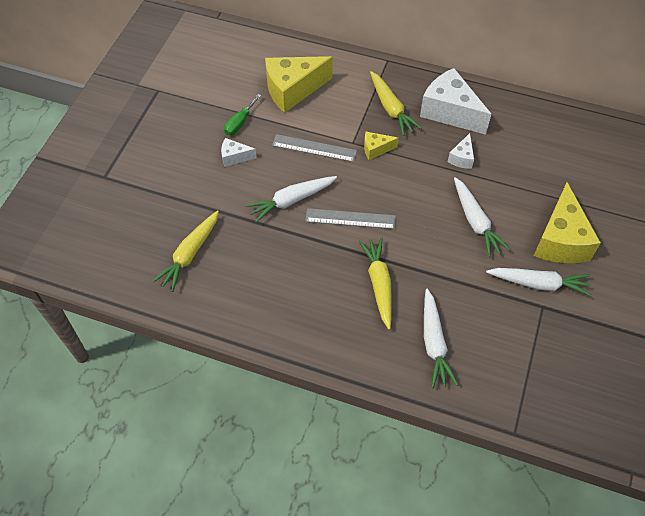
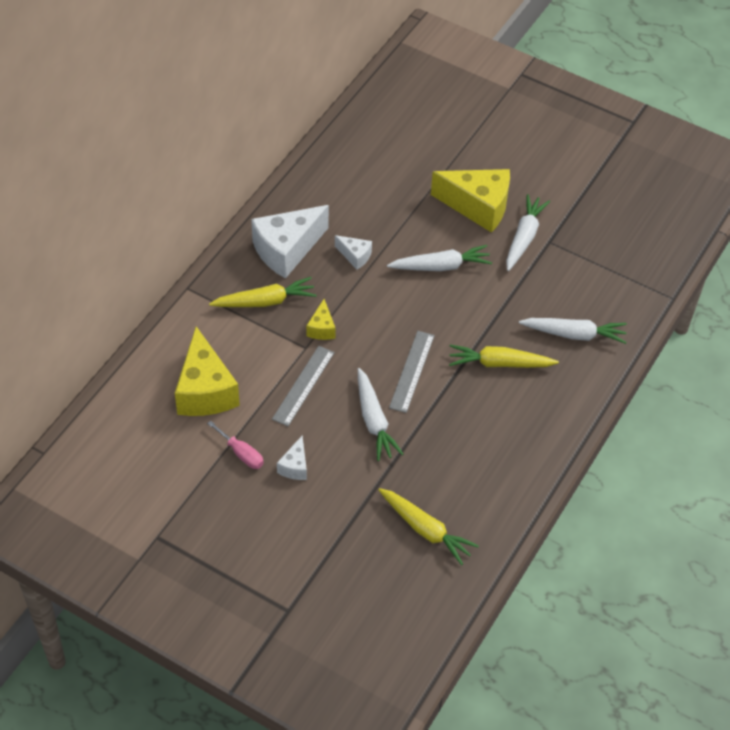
camera: 80 degrees left, 5 degrees down
green screwdriver [224,94,262,135] -> pink screwdriver [207,420,264,469]

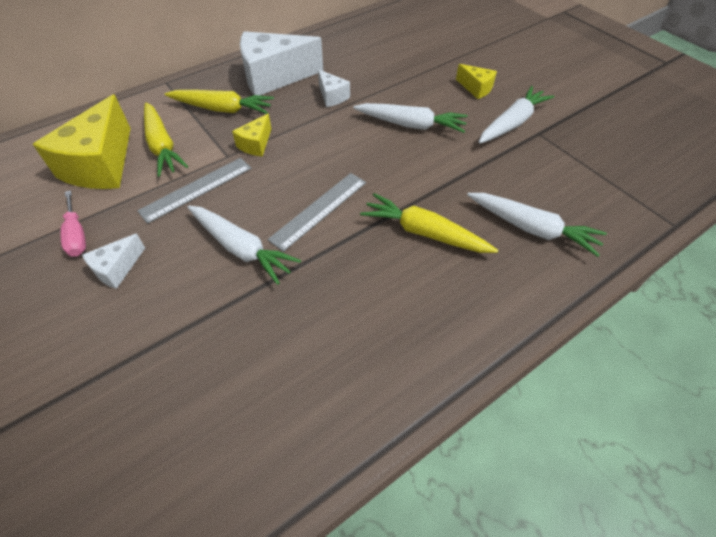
camera: 25 degrees right, 0 degrees up
white carrot [358,368,404,461] -> white carrot turned 60 degrees counterclockwise [187,206,301,285]
yellow carrot [378,488,479,565] -> yellow carrot moved to [144,103,188,177]
yellow cheese [431,169,510,233] -> yellow cheese [456,64,497,99], size x0.48

